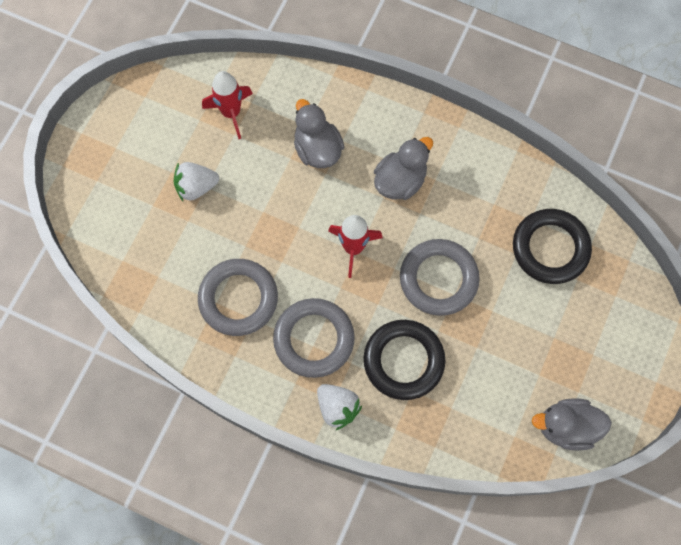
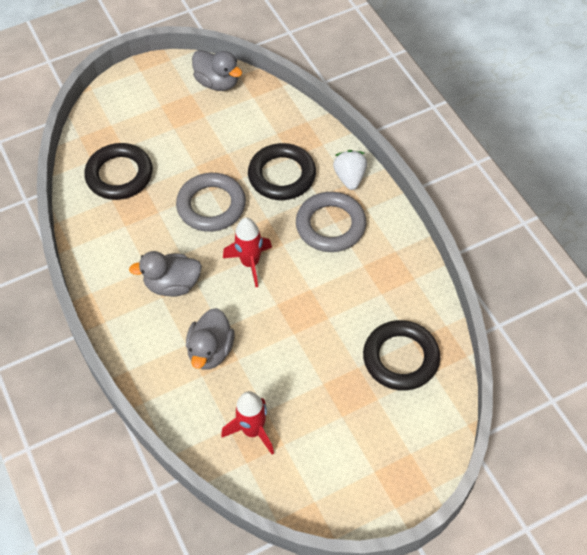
camera: 140 degrees left, 15 degrees down
white strawberry [174,162,219,201] -> none
grey ring [198,259,278,336] -> none
none -> black ring [363,320,440,391]

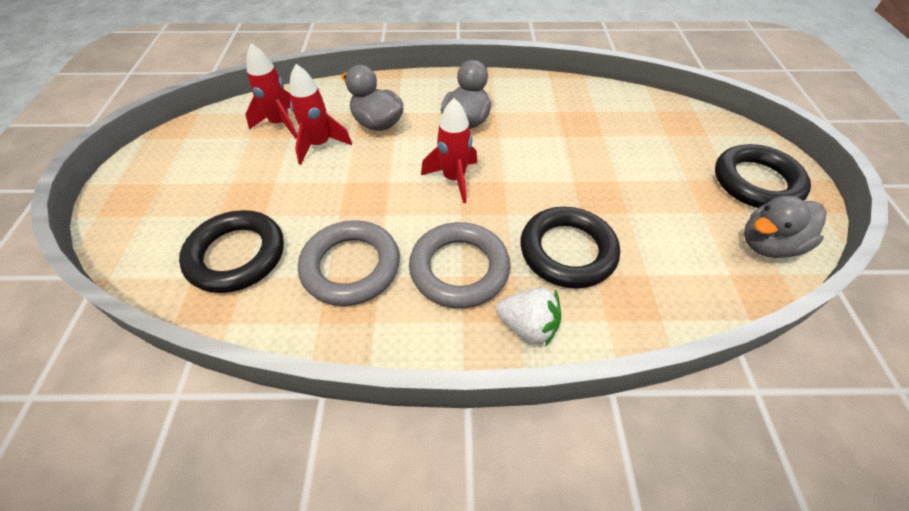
camera: 115 degrees right, 5 degrees down
black ring [84,143,153,200] -> black ring moved to [715,144,811,208]
grey ring [176,173,246,232] -> grey ring moved to [298,220,400,306]
none -> red rocket [289,64,352,165]

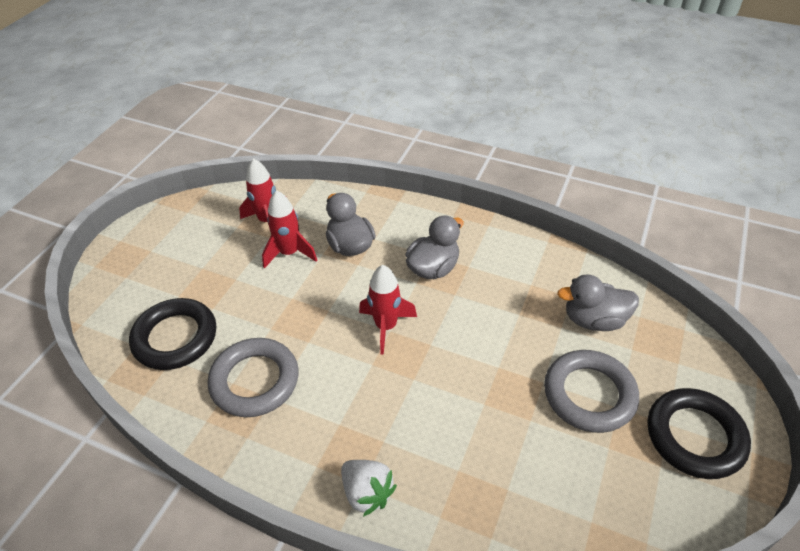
camera: 25 degrees right, 5 degrees down
grey ring [409,222,510,308] -> grey ring moved to [544,350,639,433]
black ring [520,207,620,288] -> none
grey duck [744,196,827,258] -> grey duck moved to [557,274,639,331]

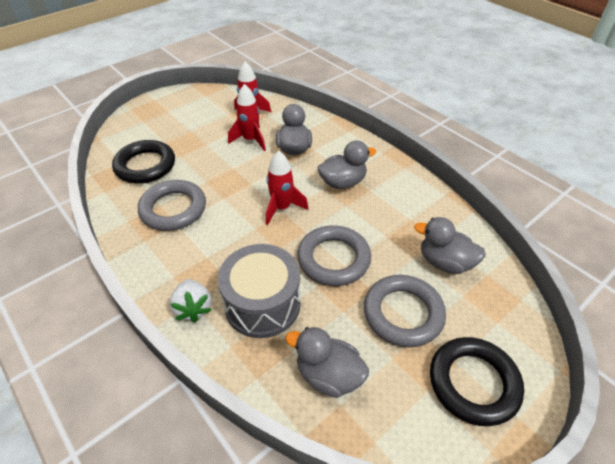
camera: 25 degrees right, 0 degrees up
none -> grey drum [218,244,301,338]
none -> grey duck [285,327,369,398]
none -> grey ring [297,225,371,286]

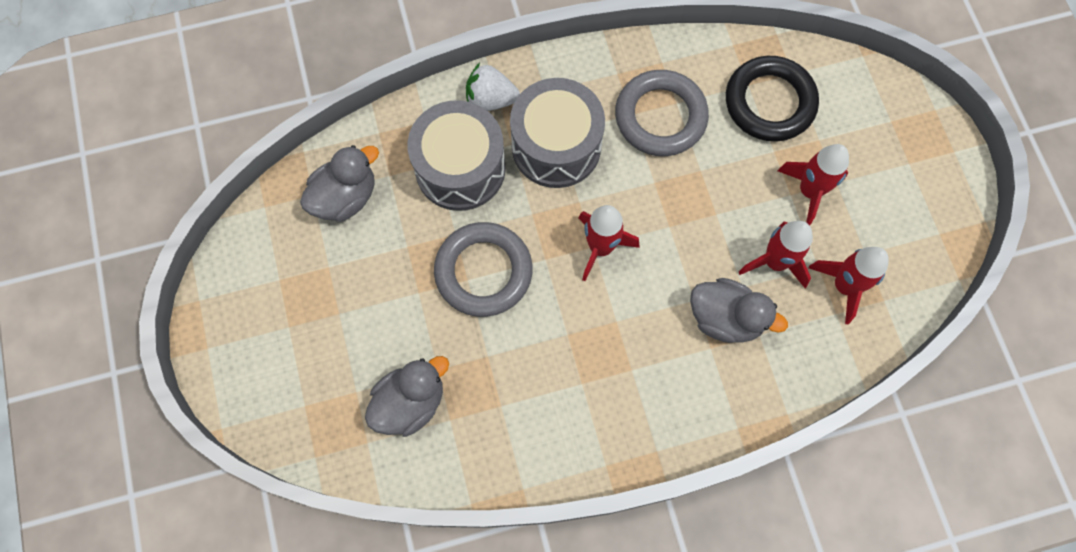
camera: 115 degrees right, 25 degrees up
grey duck [317,140,376,189] -> none
grey ring [364,275,446,347] -> none
black ring [430,337,524,426] -> none
none -> grey drum [510,78,605,188]
none -> red rocket [777,144,849,225]

